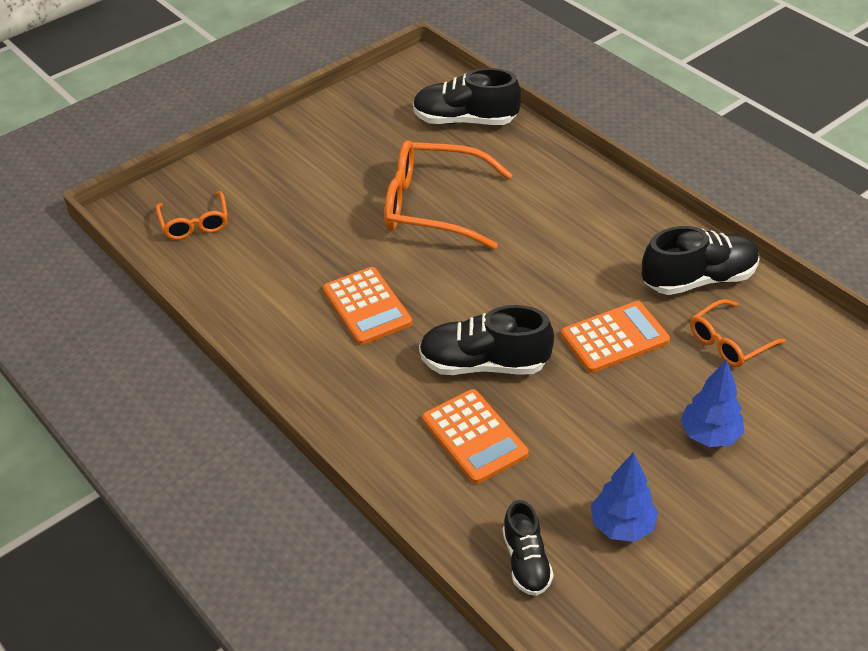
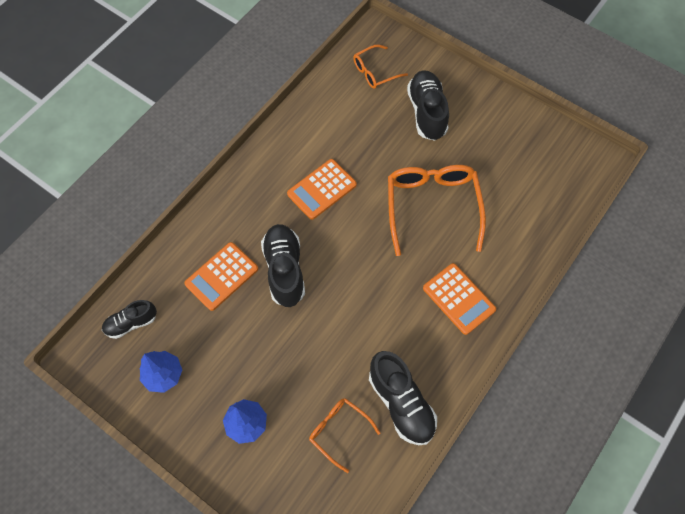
camera: 75 degrees right, 20 degrees up
black shoe [413,68,521,125] -> black shoe moved to [407,70,449,141]
orange calculator [561,301,670,373] -> orange calculator moved to [423,263,496,335]

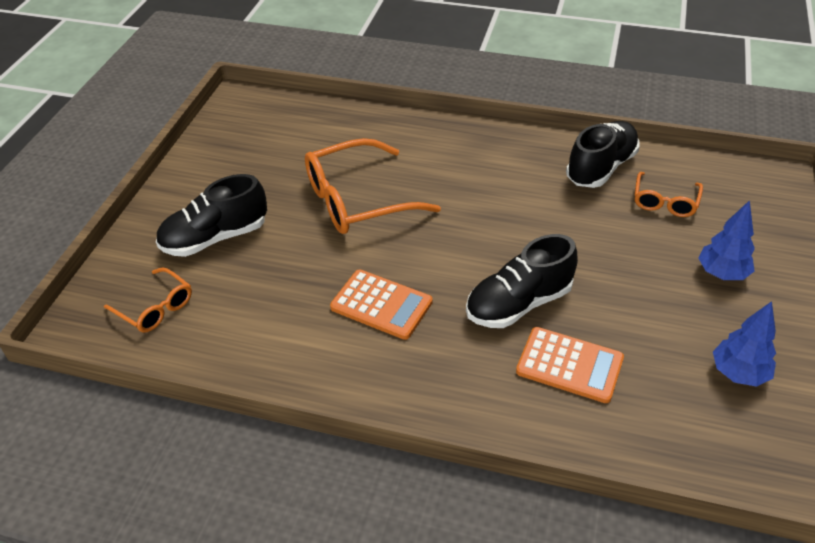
camera: 110 degrees left, 20 degrees down
black shoe [102,300,157,339] -> none
orange calculator [423,263,496,335] -> none

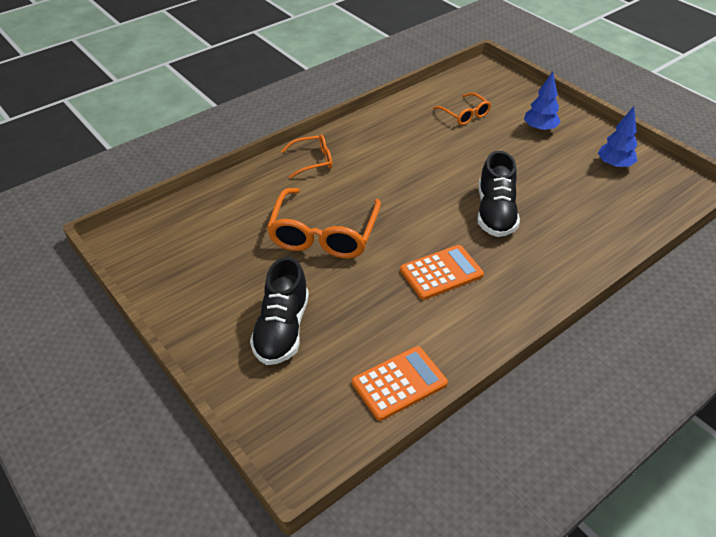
camera: 55 degrees left, 0 degrees up
orange glasses [104,267,192,333] -> orange glasses moved to [281,134,332,179]
orange calculator [516,327,624,403] -> orange calculator moved to [352,346,448,421]
black shoe [566,121,640,188] -> none

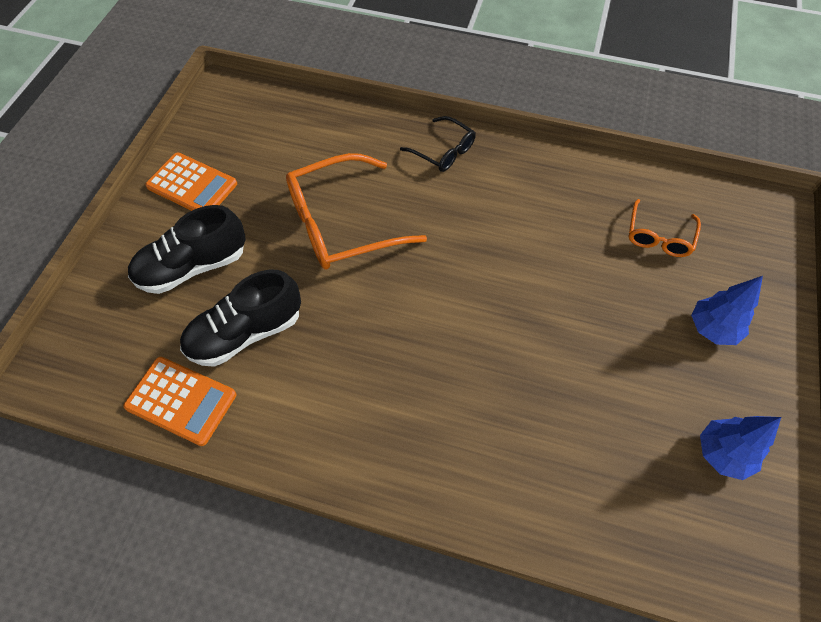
camera: 55 degrees right, 15 degrees up
orange glasses [281,134,332,179] -> black glasses [400,116,476,172]
orange calculator [400,245,484,300] -> orange calculator moved to [145,152,237,211]
black shoe [478,151,520,237] -> black shoe moved to [180,270,301,367]

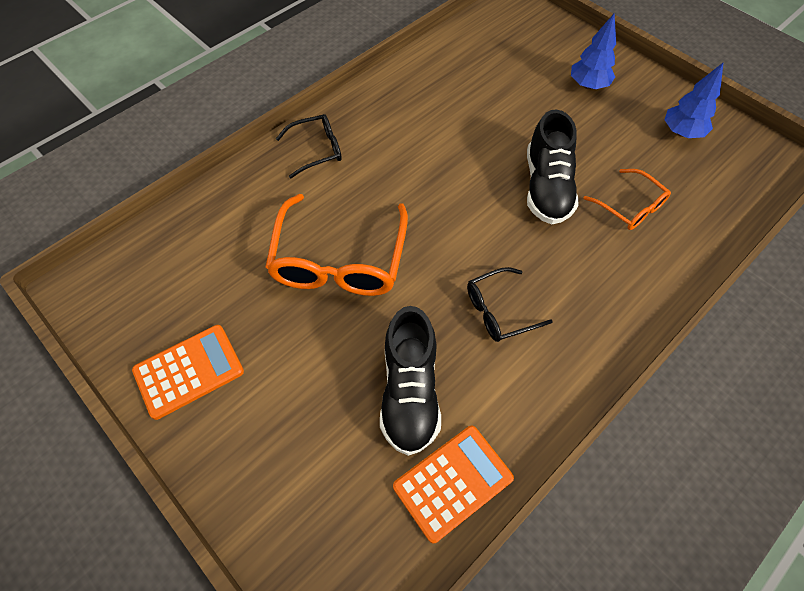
camera: 60 degrees left, 0 degrees up
black shoe [128,205,246,294] -> black shoe moved to [527,109,579,224]
orange glasses [628,199,701,257] -> orange glasses moved to [583,169,671,230]
none -> black glasses [467,267,553,342]

